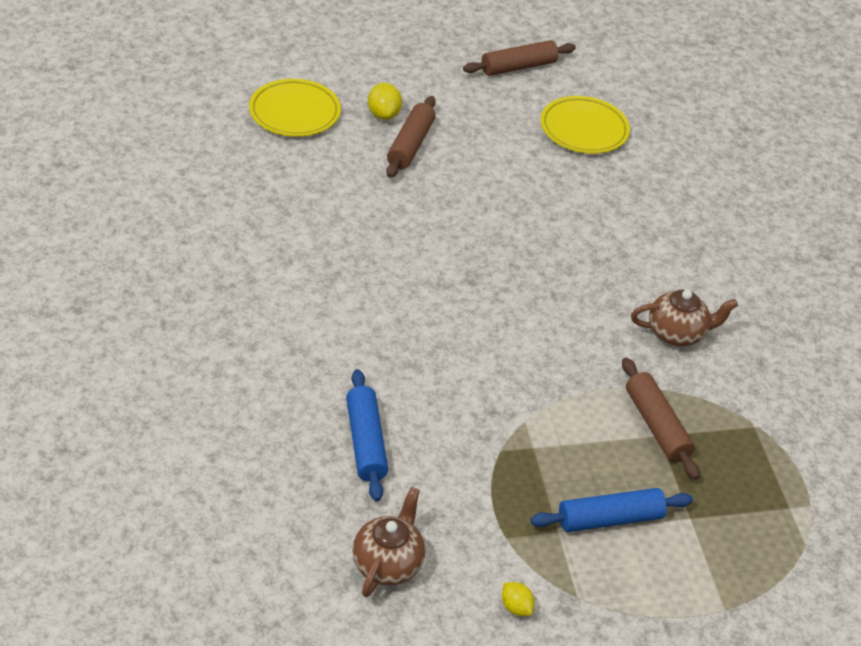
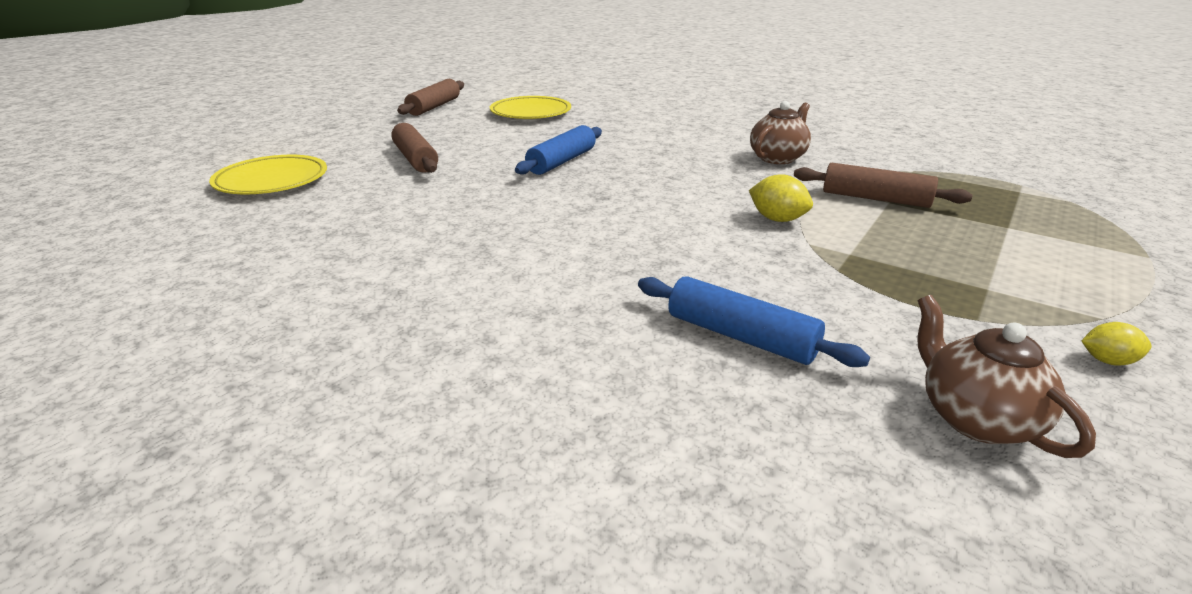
camera: 40 degrees left, 15 degrees down
yellow lemon [368,83,402,120] -> yellow lemon moved to [749,174,813,222]
blue rolling pin [530,488,693,532] -> blue rolling pin moved to [515,125,602,175]

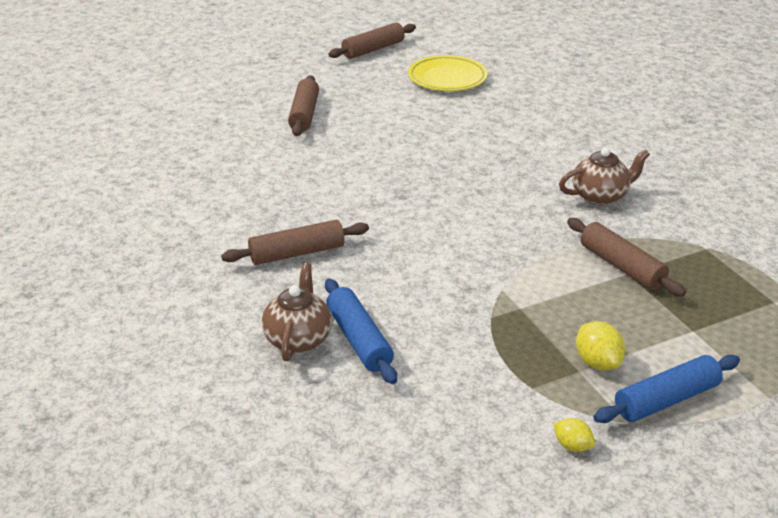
camera: 30 degrees right, 5 degrees up
yellow plate [209,155,327,194] -> none
blue rolling pin [515,125,602,175] -> blue rolling pin moved to [593,355,740,423]
yellow lemon [749,174,813,222] -> yellow lemon moved to [576,321,625,370]
brown teapot [917,295,1096,458] -> brown teapot moved to [262,263,332,361]
none -> brown rolling pin [221,220,369,265]

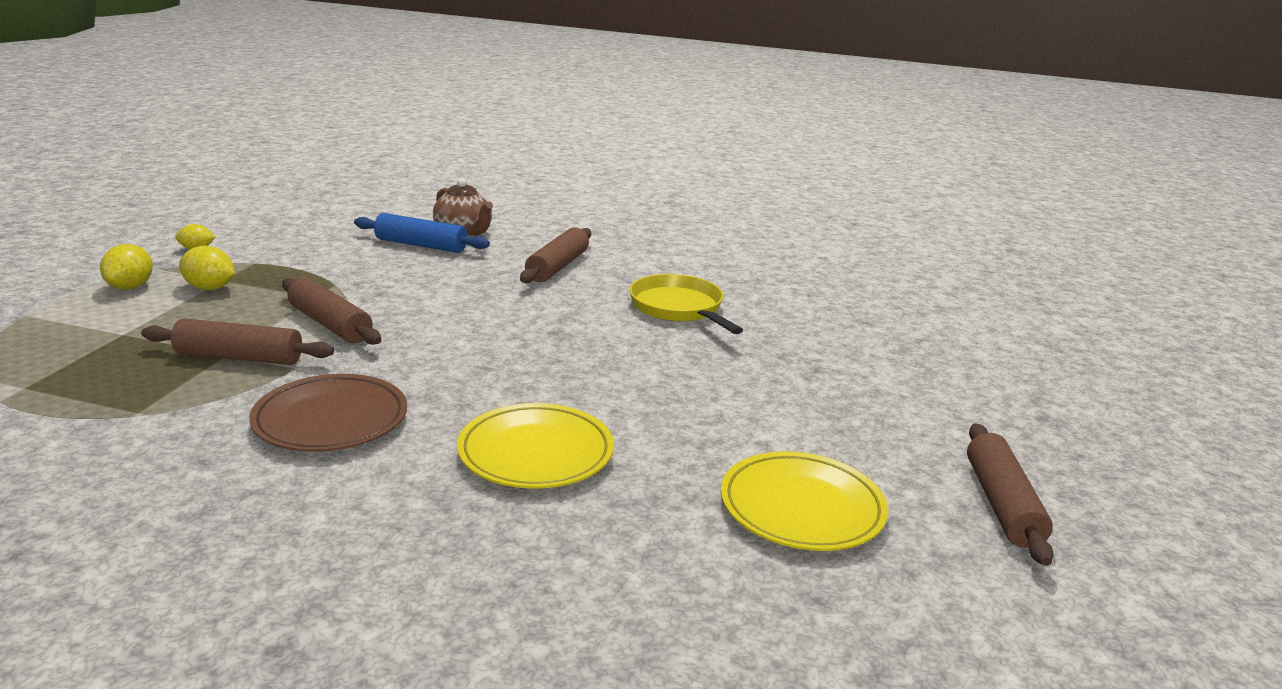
camera: 130 degrees right, 10 degrees down
brown rolling pin [288,75,319,136] -> brown rolling pin moved to [282,278,381,345]
brown teapot [559,147,650,205] -> brown plate [249,374,407,452]
blue rolling pin [593,355,740,423] -> yellow lemon [100,244,153,290]
none -> yellow plate [457,403,614,489]
none -> yellow pan [629,274,743,334]

